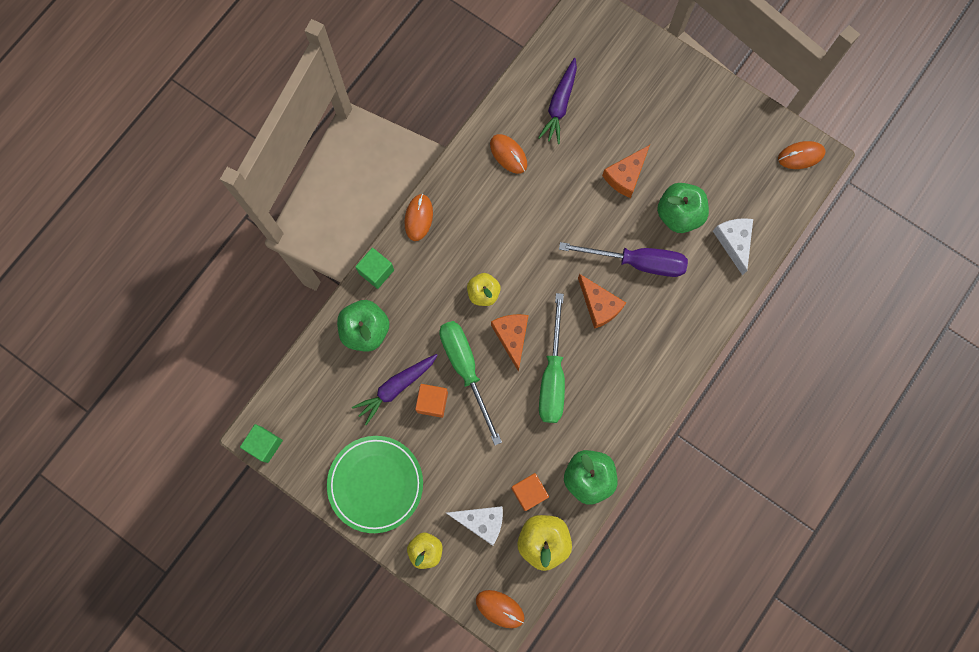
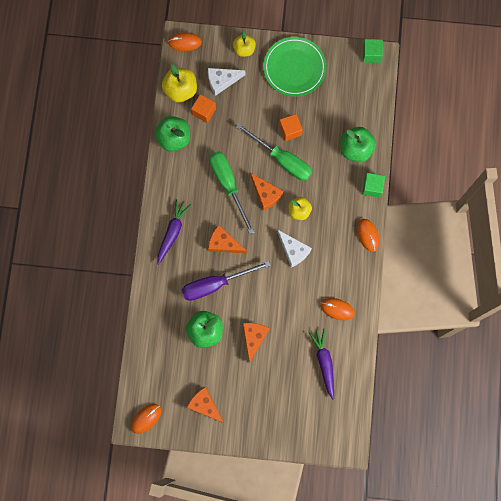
camera: 150 degrees right, 0 degrees up
purple carrot [352,354,438,425] -> purple carrot moved to [157,199,191,265]
white cheese [713,218,753,276] -> white cheese moved to [277,230,312,268]
none -> orange cheese [187,387,224,423]

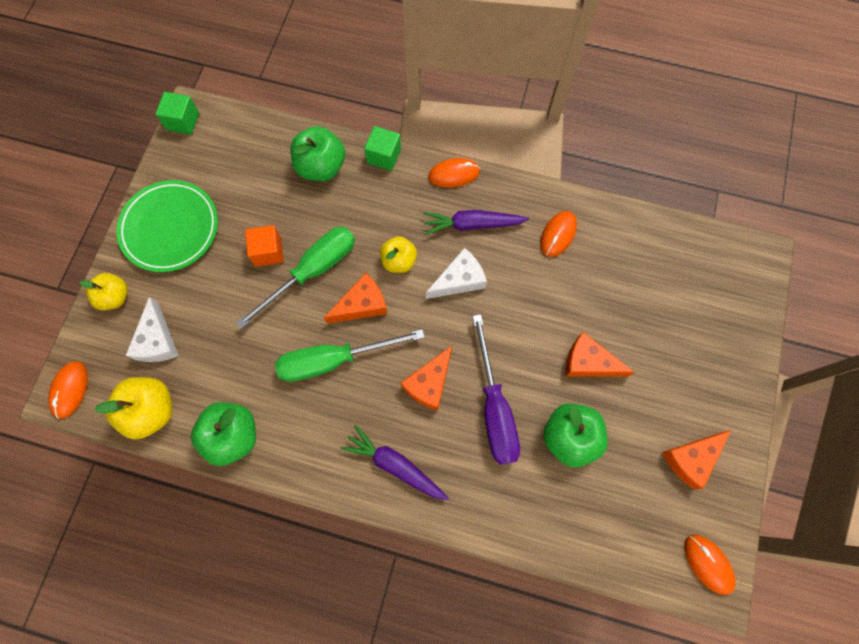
camera: 80 degrees left, 5 degrees down
orange cube [191,94,216,123] -> none
purple carrot [309,328,334,400] -> purple carrot moved to [423,210,529,235]

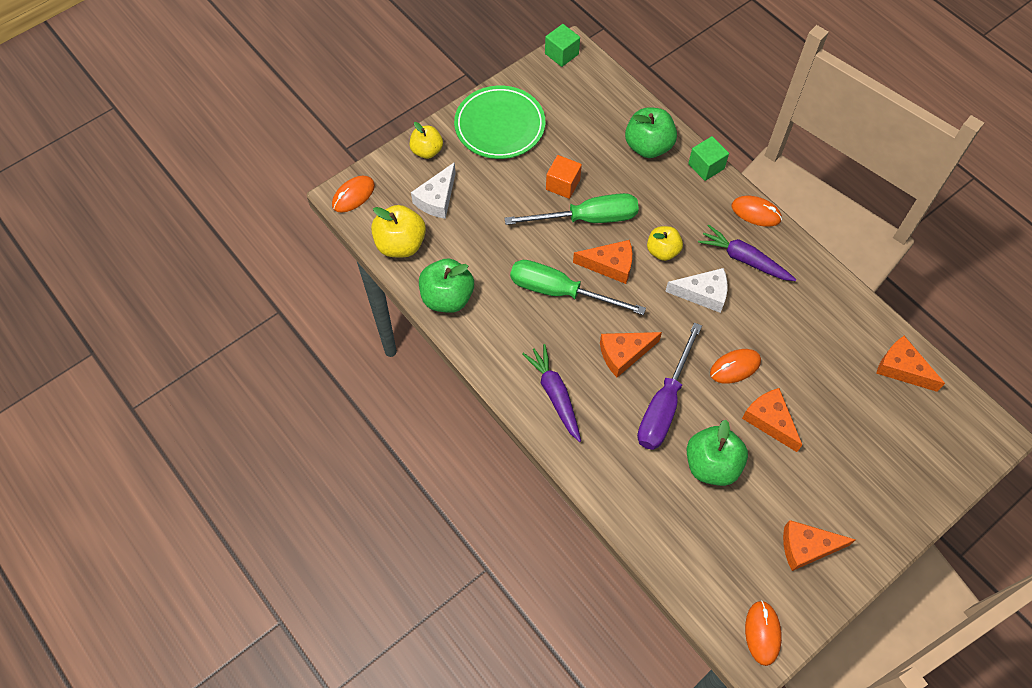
camera: 35 degrees right, 10 degrees down
orange mouse [540,211,577,257] -> orange mouse moved to [710,349,761,384]
none -> orange cheese [876,336,945,392]

